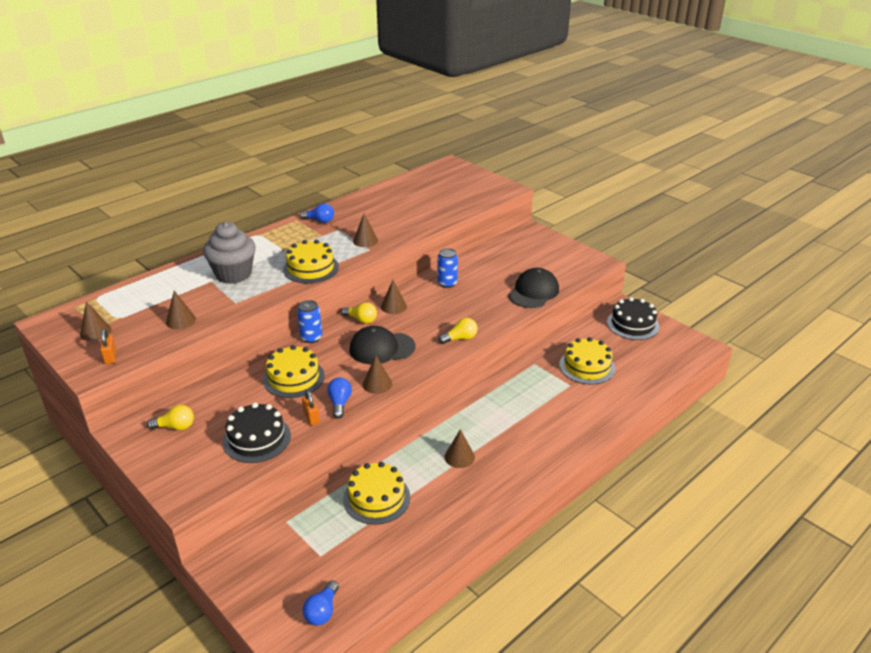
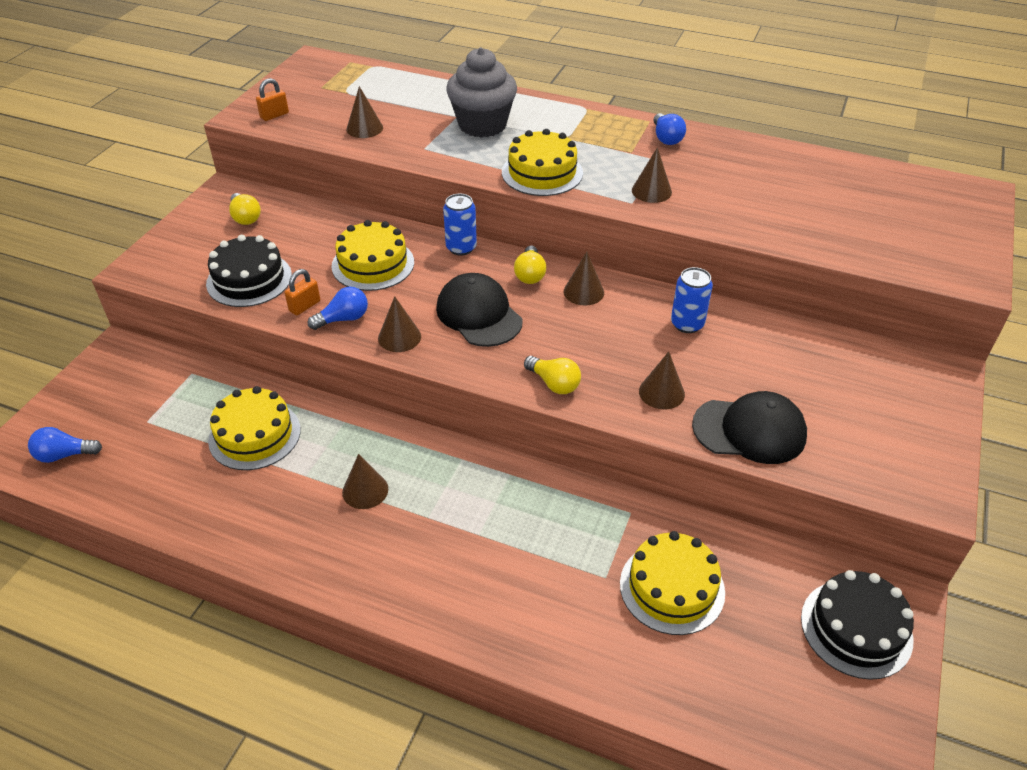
camera: 65 degrees right, 10 degrees up
brown cone [80,301,111,341] -> brown cone moved to [639,352,685,410]

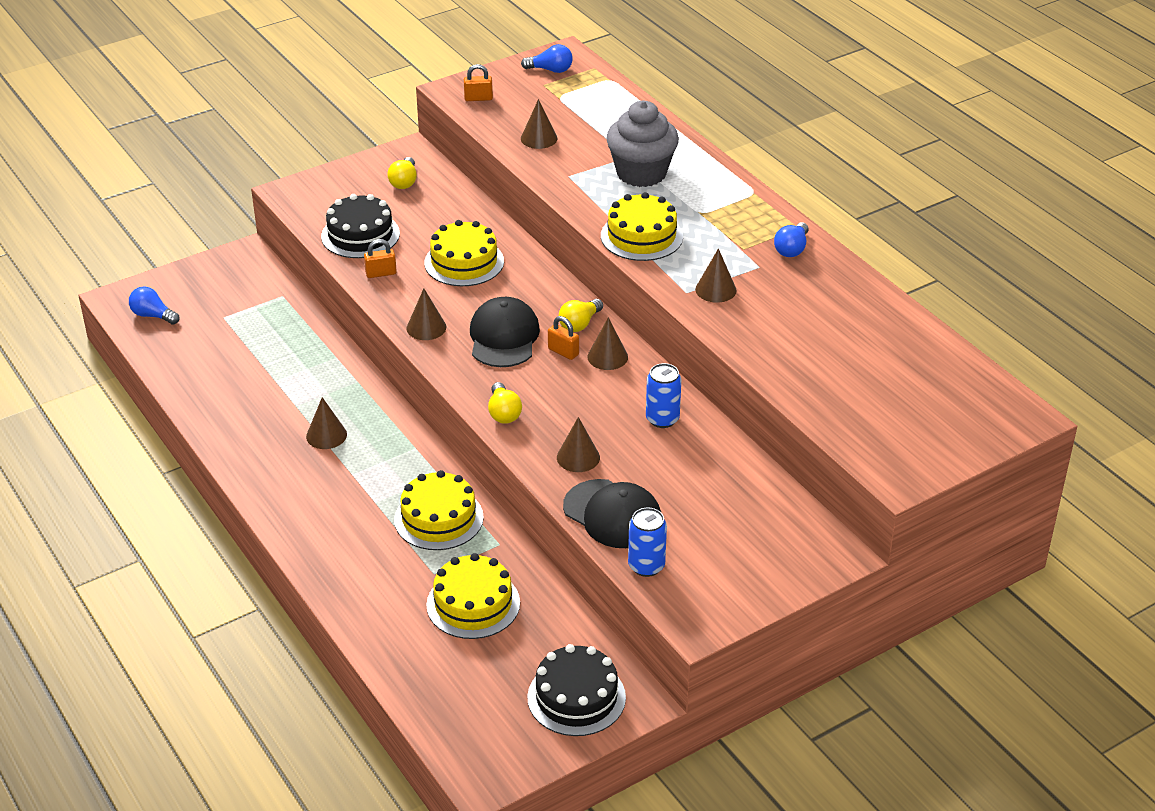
camera: 35 degrees right, 5 degrees down
yellow cake [208,386,301,470] -> yellow cake moved to [394,470,484,550]
blue light bulb [308,287,368,330] -> blue light bulb moved to [521,44,573,73]
blue can [443,194,477,256] -> blue can moved to [628,508,667,577]
none -> orange padlock [548,316,579,360]

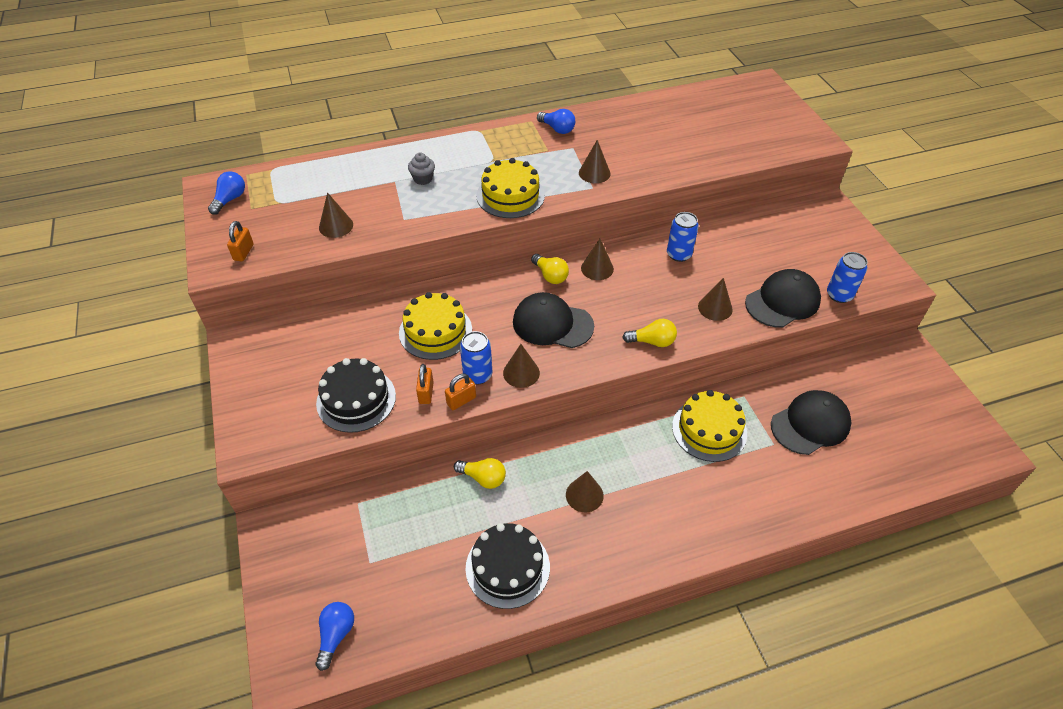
camera: 75 degrees left, 10 degrees up
blue light bulb [129,286,180,325] -> blue light bulb turned 150 degrees clockwise [315,602,354,671]
yellow light bulb [387,157,417,189] -> yellow light bulb moved to [454,458,506,489]
yellow cake [426,553,520,639] -> black cap [771,390,852,455]
black cake [527,644,626,736] -> black cake moved to [466,523,550,609]
orange padlock [548,316,579,360] -> orange padlock moved to [445,374,476,410]
grey cupcake [606,101,679,187] -> grey cupcake [408,152,435,185], size x0.44
none -> blue can [460,331,492,384]

